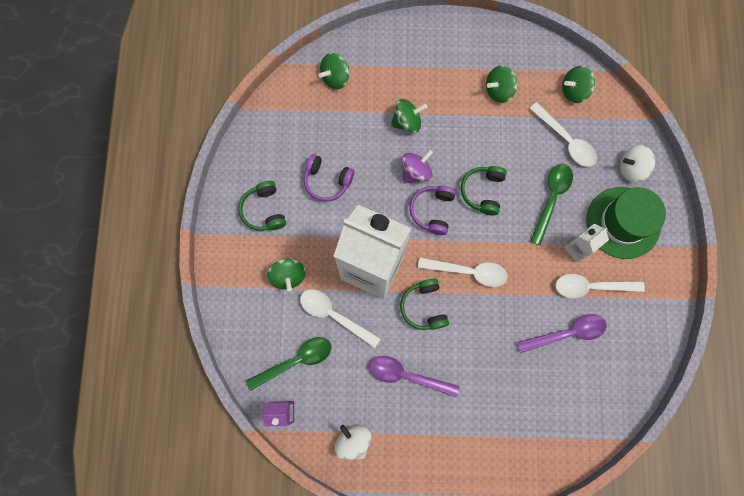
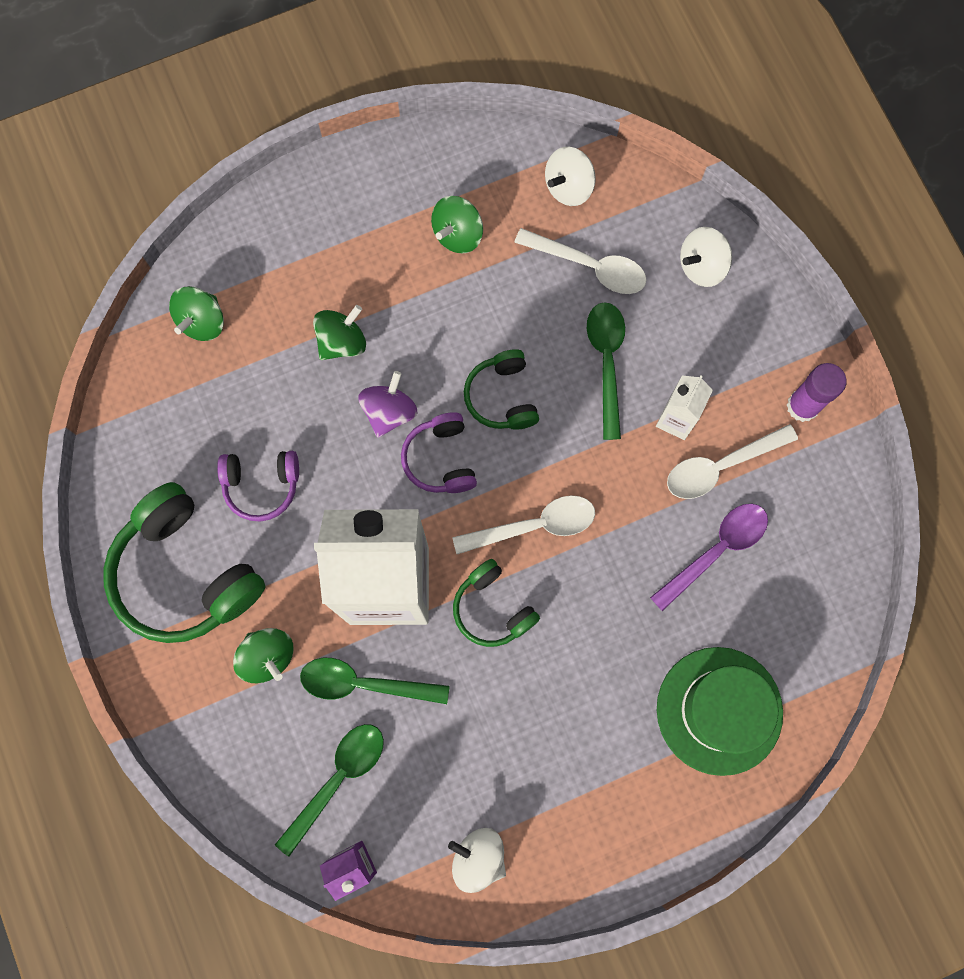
camera: 25 degrees left, 0 degrees up
green headphones [238,181,286,231] -> green headphones [103,482,266,643], size x1.82
white spoon [300,289,381,348] -> green spoon [300,658,450,704]
purple spoon [369,356,460,397] -> none
green spinning top [562,66,595,103] -> white spinning top [545,147,596,206]
green hat [586,187,666,259] -> green hat moved to [657,647,783,776]
none -> purple glue stick [787,363,847,422]

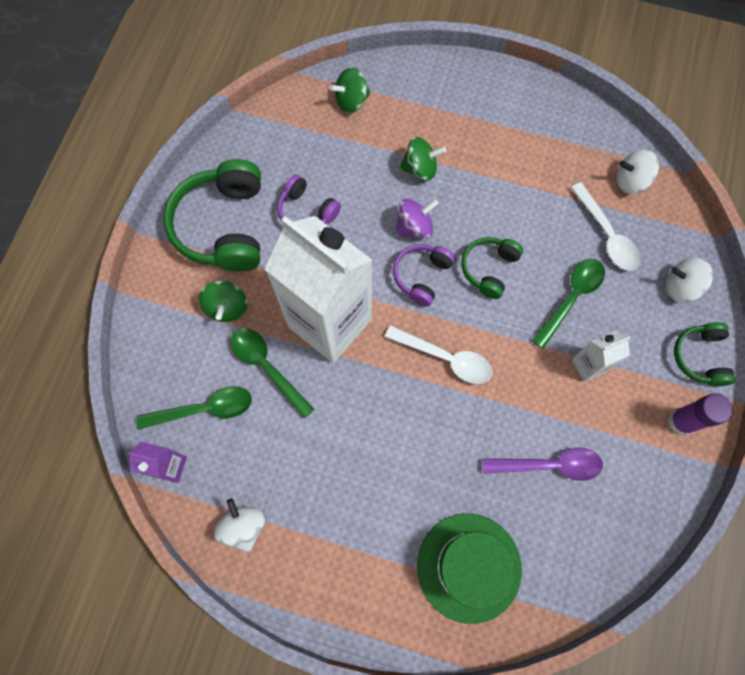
camera: 40 degrees right, 5 degrees down
green spinning top [431,196,483,254] -> none
green headphones [453,559,540,647] -> green headphones moved to [674,322,735,386]
white spoon [667,424,798,499] -> none

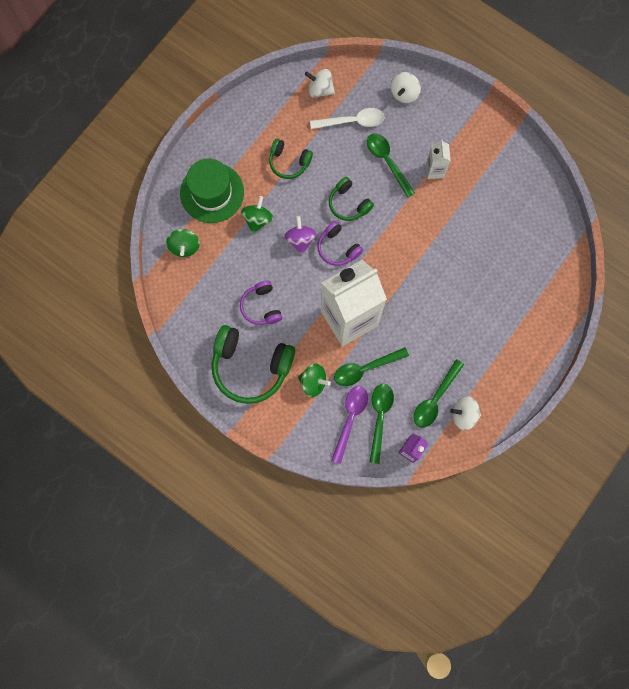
camera: 70 degrees left, 5 degrees up
purple headphones [277,175,341,224] -> purple headphones turned 105 degrees clockwise [240,281,283,325]
white spoon [385,325,493,384] -> none
green hat [417,513,522,624] -> green hat moved to [180,159,244,223]
purple spoon [482,447,603,481] -> purple spoon moved to [331,386,368,464]
white spinning top [617,149,659,194] -> white spinning top turned 90 degrees clockwise [305,69,335,98]
purple glue stick [668,393,733,435] -> none
green headphones [674,322,735,386] -> green headphones moved to [269,139,313,179]
none -> green spoon [413,359,464,428]

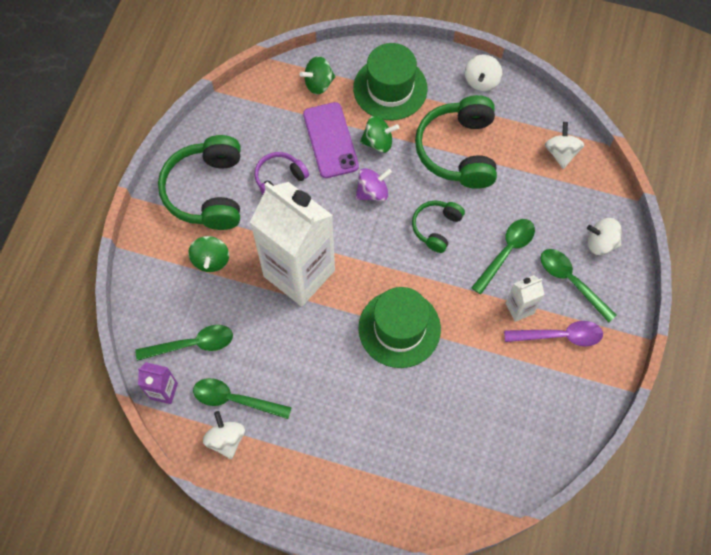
camera: 70 degrees right, 10 degrees down
green headphones [269,139,313,179] -> green headphones [415,95,497,189], size x1.82
white spoon [310,108,385,129] -> none
purple headphones [317,221,363,266] -> none
purple spoon [331,386,368,464] -> purple spoon moved to [504,321,603,346]
green spoon [334,347,409,386] -> green spoon moved to [540,249,617,322]
none -> purple phone [303,102,359,178]
none -> green hat [358,287,441,368]
none -> white spinning top [465,55,502,91]

